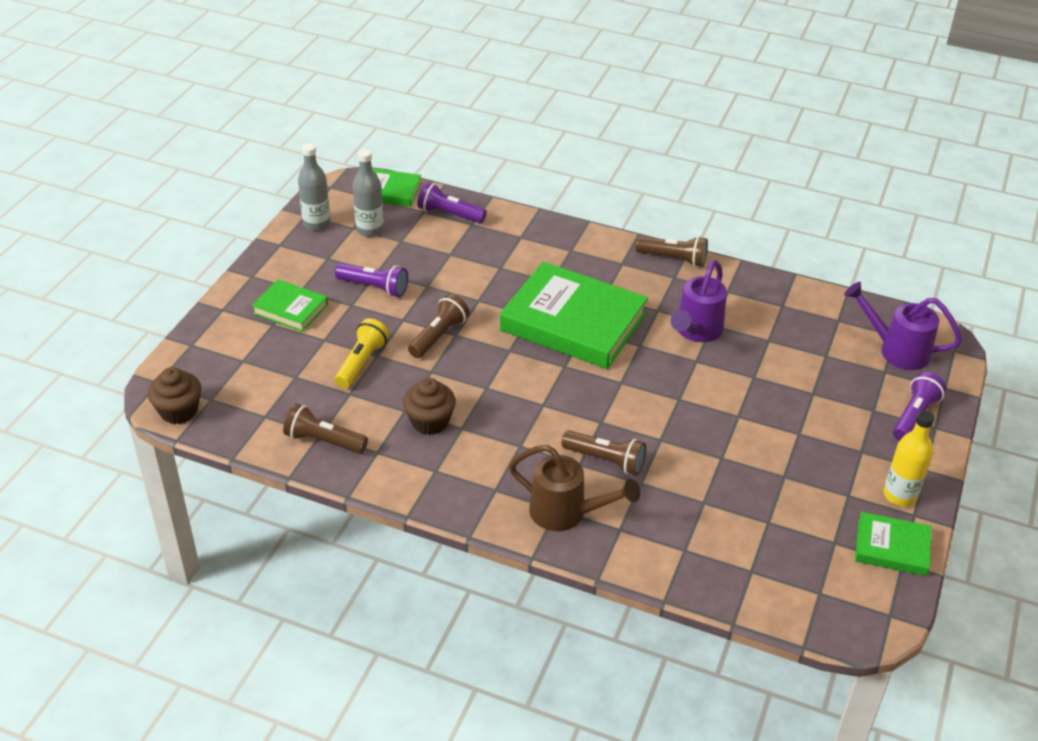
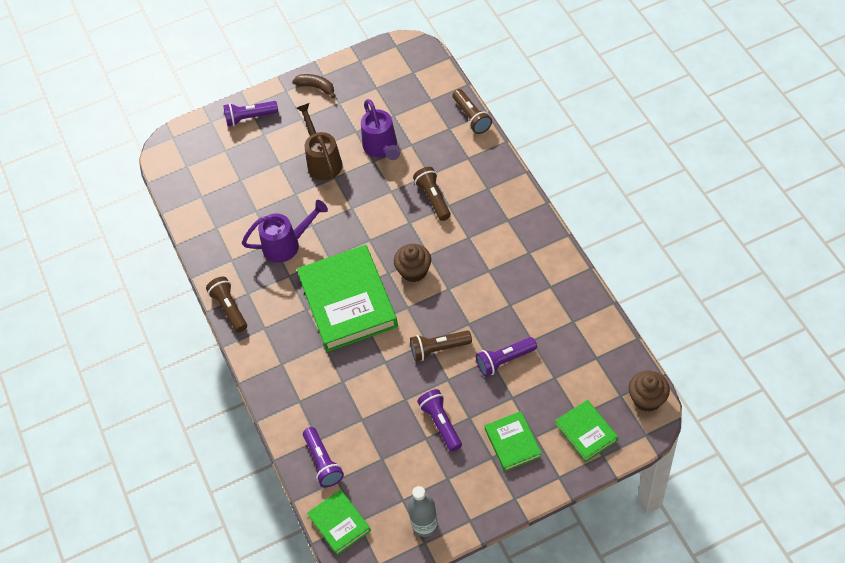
camera: 130 degrees left, 15 degrees up
brown flashlight [283,404,368,454] -> brown flashlight moved to [453,89,492,134]
yellow flashlight [335,318,389,388] -> purple flashlight [476,337,537,377]
grey bottle [353,149,384,237] -> none
brown cupcake [403,378,456,435] -> brown cupcake moved to [394,244,431,282]
brown watering can [509,445,640,531] -> brown watering can moved to [297,103,343,180]
purple watering can [844,282,962,370] -> purple watering can moved to [361,99,400,160]
green book [855,512,932,576] -> green book moved to [555,400,618,462]
yellow bottle [883,410,935,506] -> brown banana [293,74,336,98]

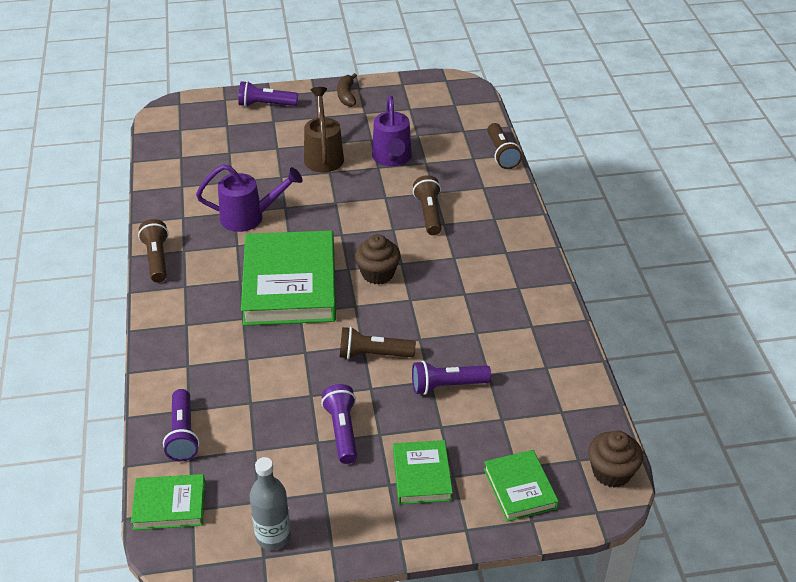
camera: 10 degrees right, 15 degrees down
brown banana [293,74,336,98] -> brown banana turned 135 degrees counterclockwise [337,73,357,107]
green book [307,489,371,555] -> green book turned 75 degrees counterclockwise [131,474,205,530]

